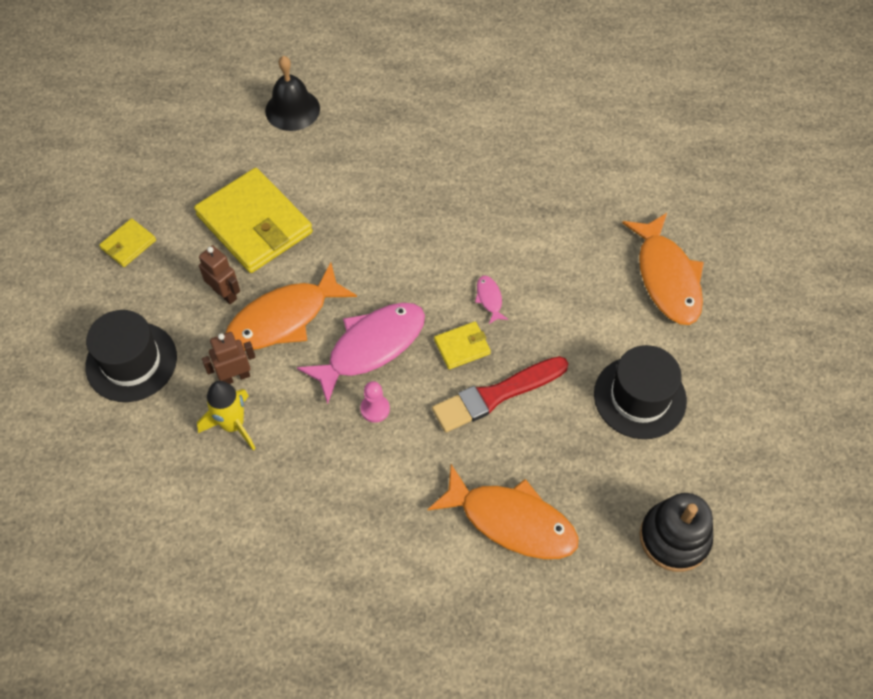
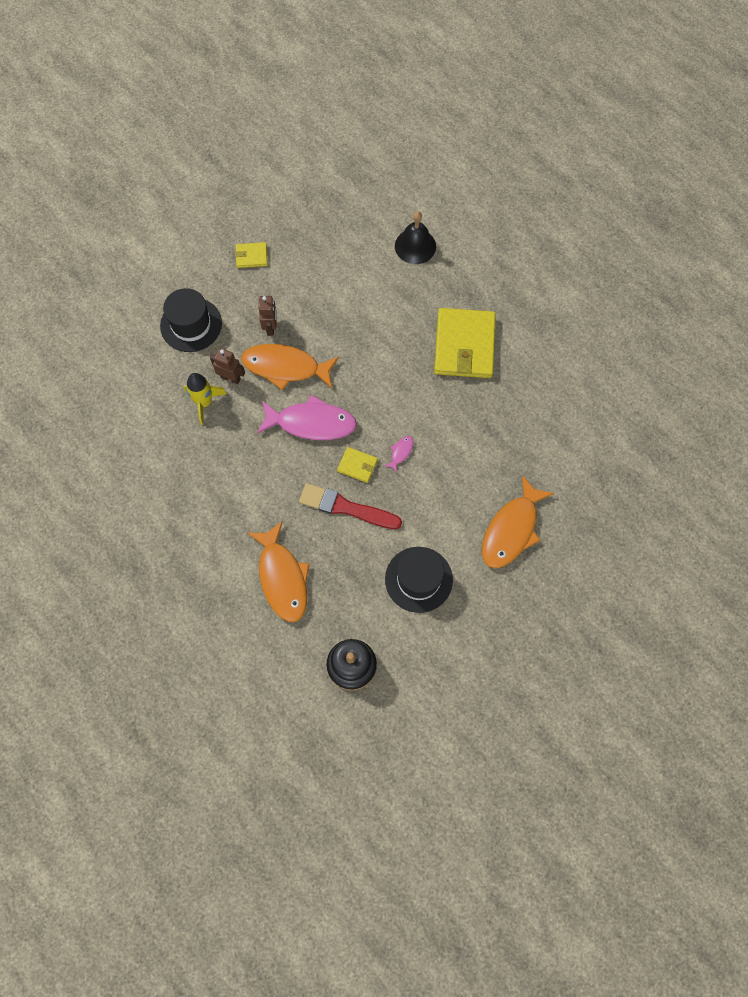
camera: 45 degrees right, 10 degrees up
yellow wallet [194,168,313,273] -> yellow wallet moved to [434,308,496,378]
pink pawn [360,381,390,423] -> none

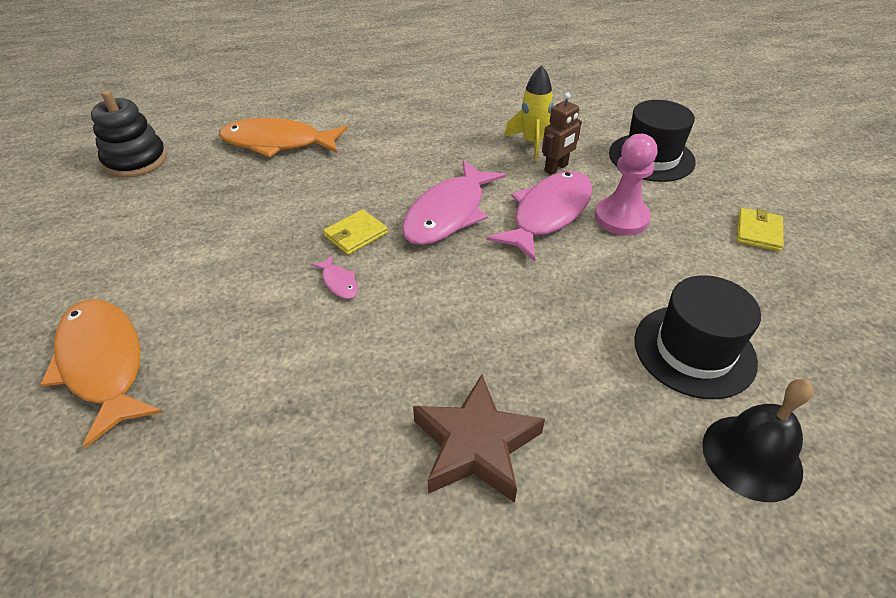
camera: 115 degrees right, 25 degrees down
orange fish [241,344,339,390] -> pink fish [486,171,592,262]
brown robot [259,296,276,336] -> pink pawn [595,134,657,236]
red brush [299,483,402,529] -> none
black hat [385,547,453,613] -> black hat moved to [634,275,761,399]
yellow wallet [434,308,496,378] -> brown star [413,375,545,503]

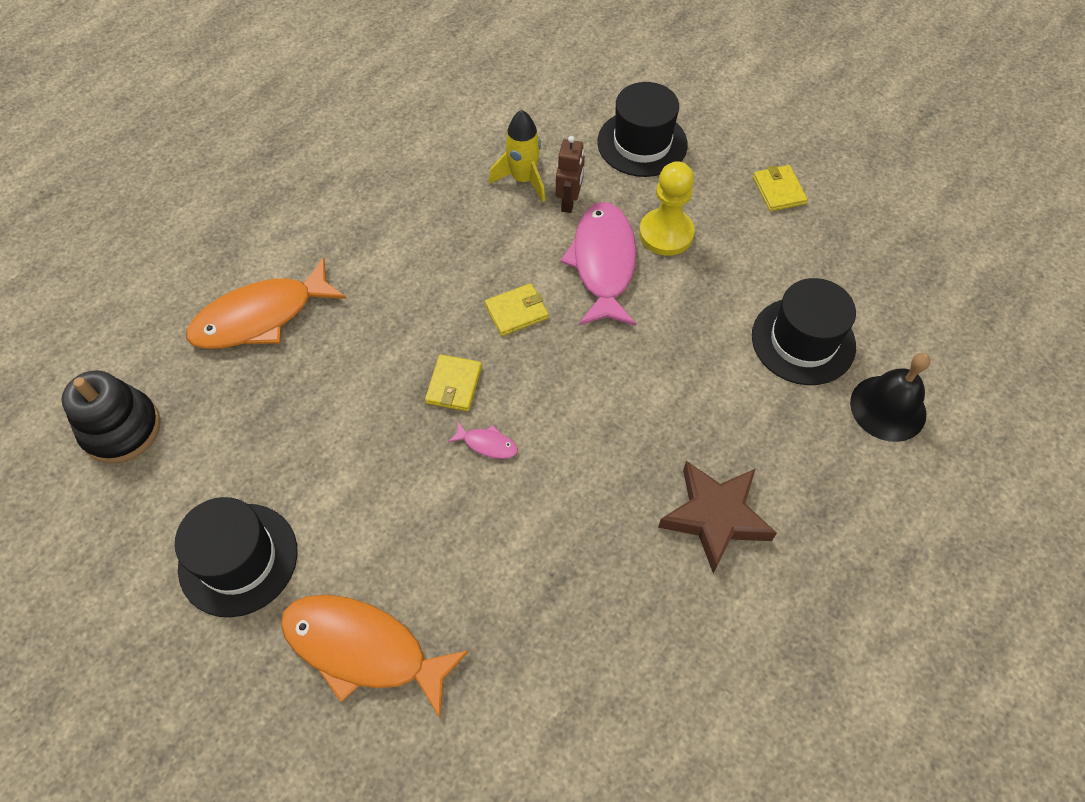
camera: 35 degrees left, 15 degrees up
pink fish [402,160,506,245] -> yellow wallet [485,283,549,336]
pink pawn [595,134,657,236] -> yellow pawn [639,161,695,256]
none -> black hat [175,497,297,617]

